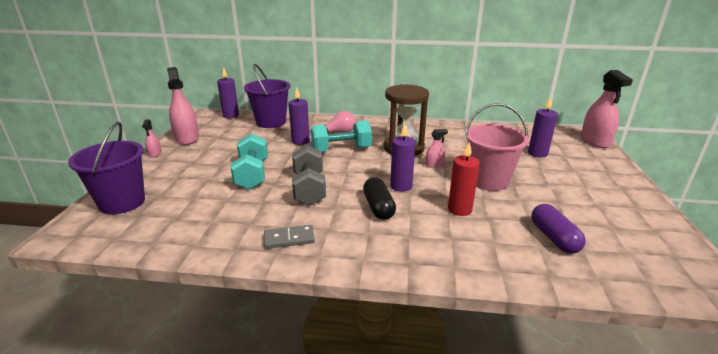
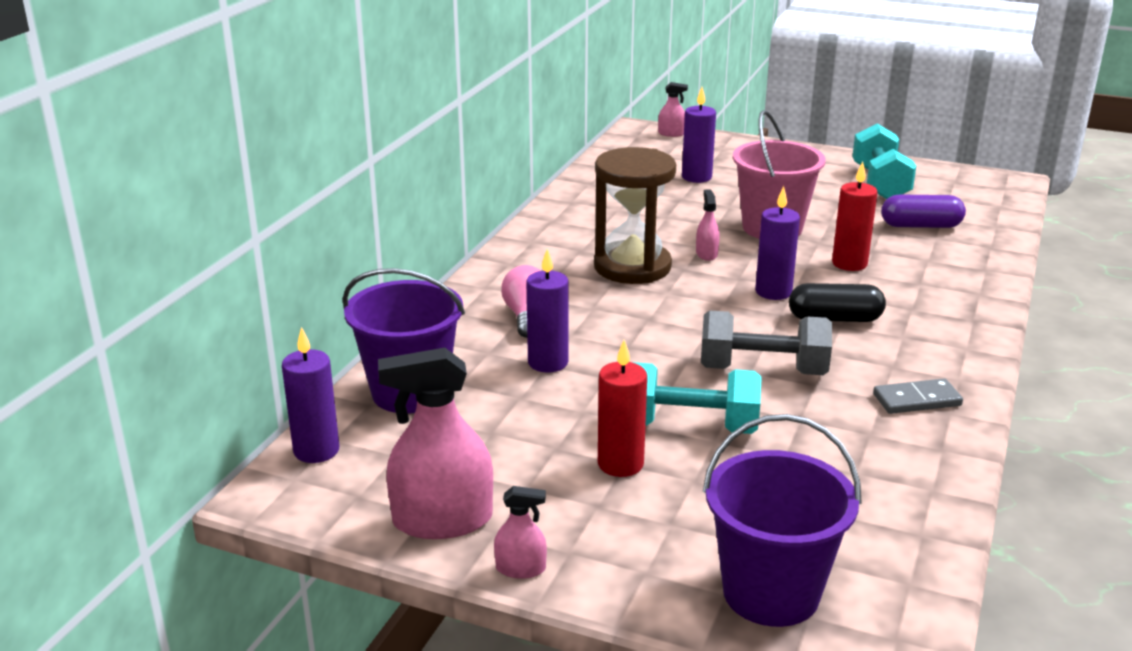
camera: 75 degrees left, 0 degrees up
grey domino [264,225,315,249] -> grey domino turned 75 degrees clockwise [873,378,963,414]
turquoise dumbbell [311,120,372,152] -> turquoise dumbbell moved to [852,123,916,199]
pink spray bottle [581,70,633,148] -> pink spray bottle [658,82,688,137], size x0.48
none -> red candle [598,340,647,477]

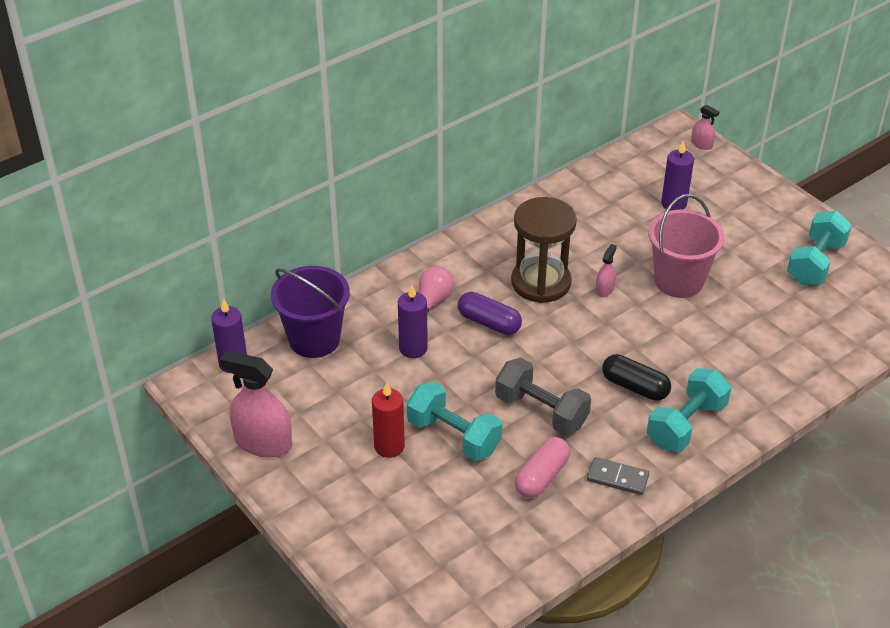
camera: 30 degrees right, 15 degrees up
pink spray bottle [494,486,547,579] -> none
purple bucket [703,414,862,627] -> none
purple candle [755,186,800,300] -> none
red candle [832,161,878,271] -> none
purple capsule [881,194,966,228] -> purple capsule moved to [458,292,522,335]
none -> pink capsule [515,437,570,498]
none -> turquoise dumbbell [647,368,731,452]

